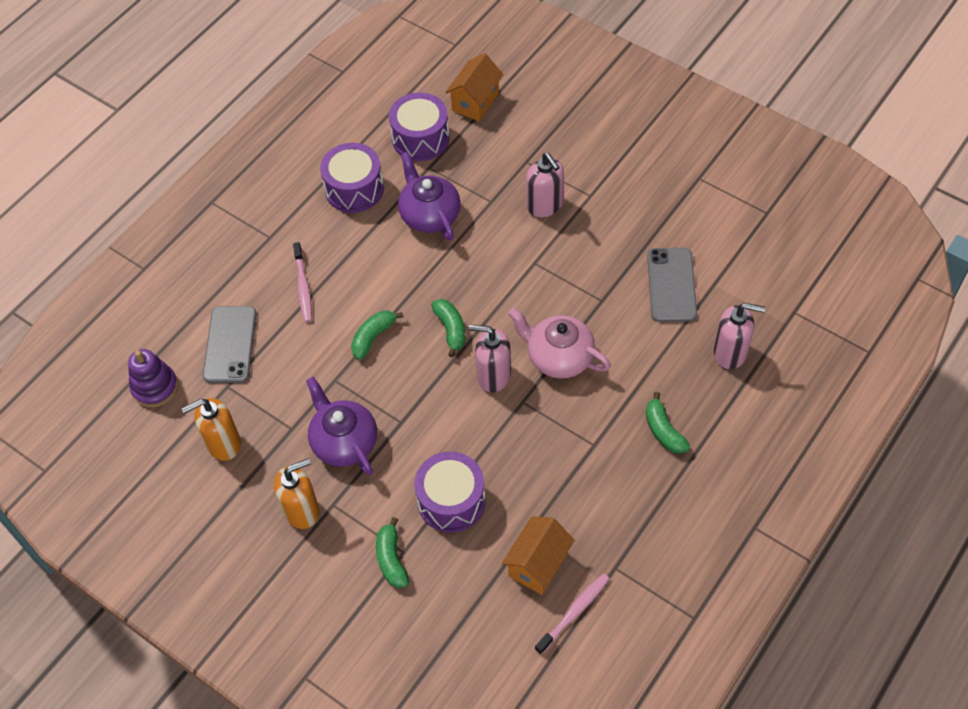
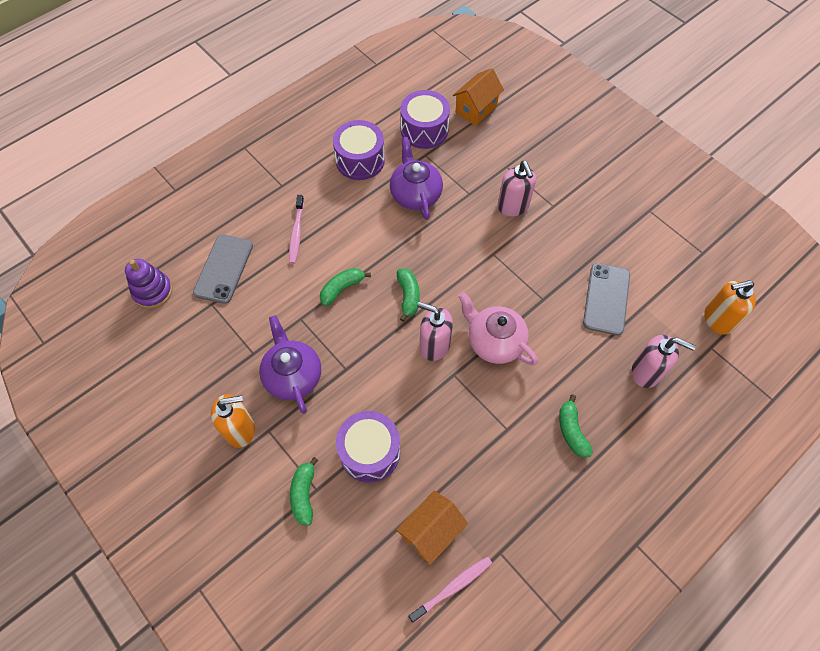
camera: 10 degrees right, 5 degrees up
orange soap dispenser [182,398,241,461] -> orange soap dispenser moved to [704,280,756,335]

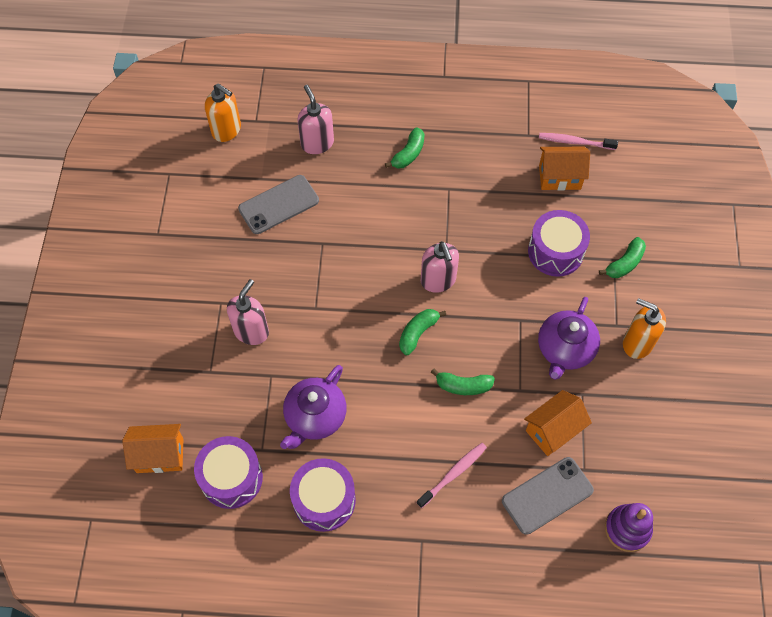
camera: 135 degrees left, 0 degrees up
pink teapot [458,292,538,366] -> none
none -> orange house [524,390,592,456]

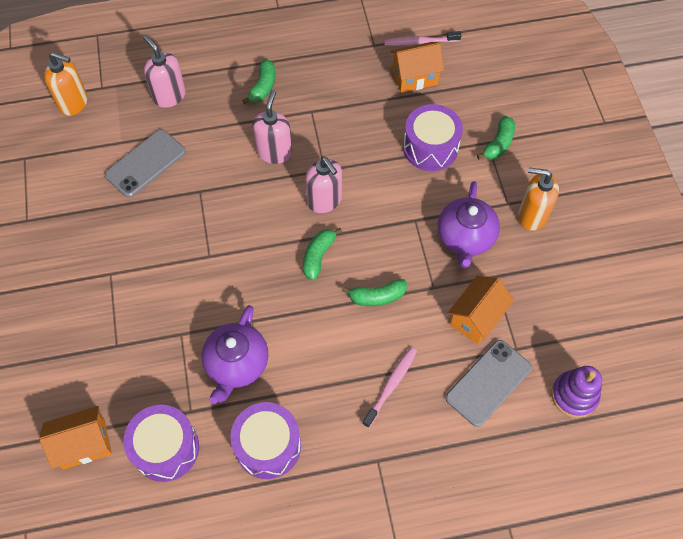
camera: 15 degrees left, 0 degrees up
pink soap dispenser [227,279,269,345] -> pink soap dispenser moved to [253,90,292,164]

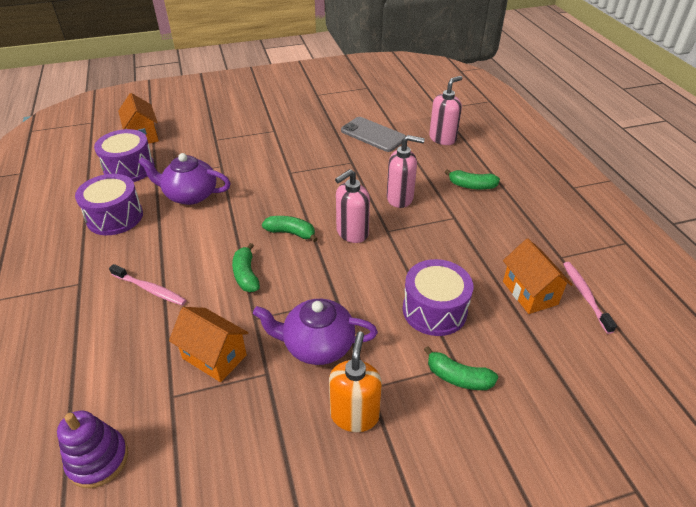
camera: 85 degrees right, 20 degrees down
orange soap dispenser [44,52,87,115] -> none
grey phone [445,340,532,427] -> none

